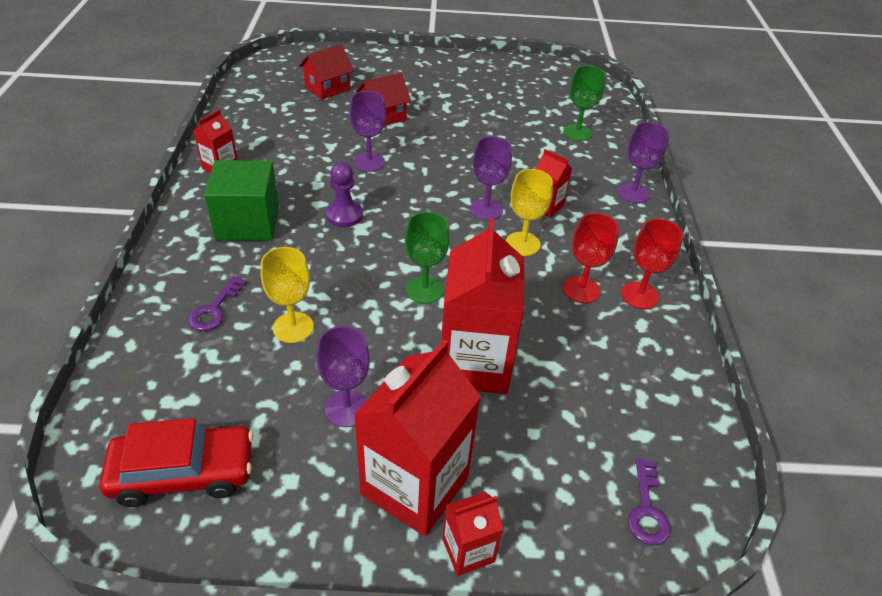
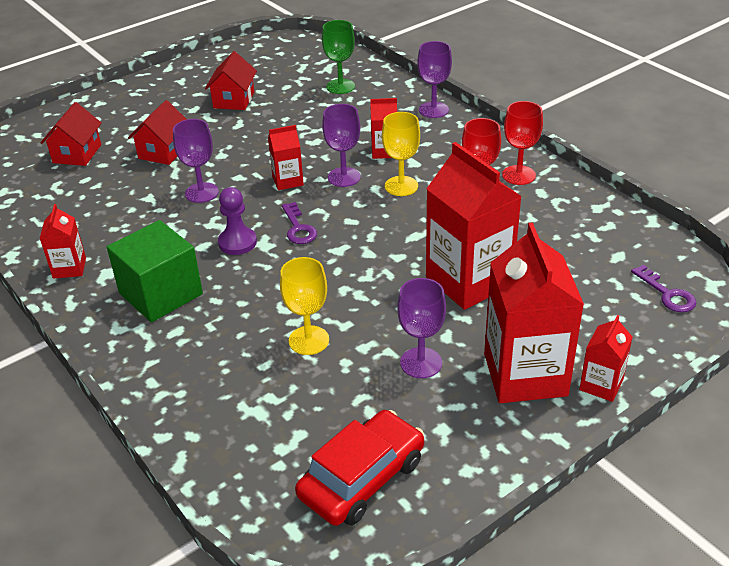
camera: 35 degrees left, 5 degrees down
purple key [188,276,247,331] -> purple key moved to [282,202,317,244]
green goblet [405,212,449,304] -> none
none -> red house [205,51,257,110]
none -> red carton [268,125,304,190]

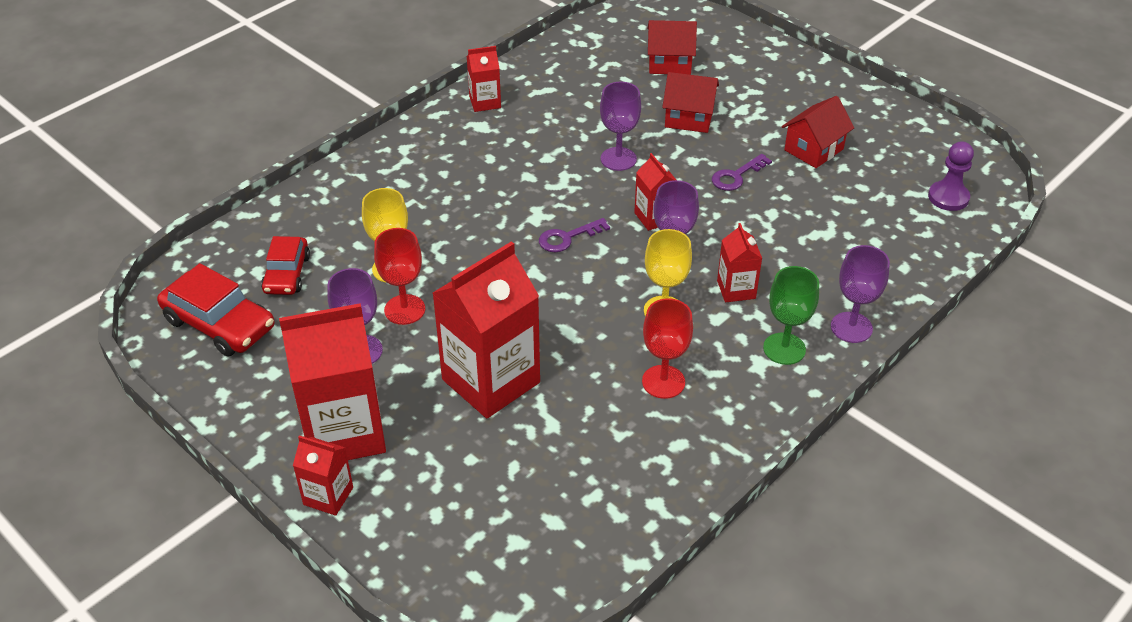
camera: 80 degrees right, 5 degrees up
green cube [107,220,203,322] -> none
red house [205,51,257,110] -> red house turned 45 degrees counterclockwise [782,96,854,168]
purple pawn [218,187,257,255] -> purple pawn moved to [928,141,974,211]
green goblet [322,20,355,94] -> green goblet moved to [763,266,819,365]
red goblet [502,101,543,185] -> red goblet moved to [374,228,425,325]
purple key [631,264,696,312] -> purple key moved to [712,154,772,191]
none -> red car [261,236,310,295]

